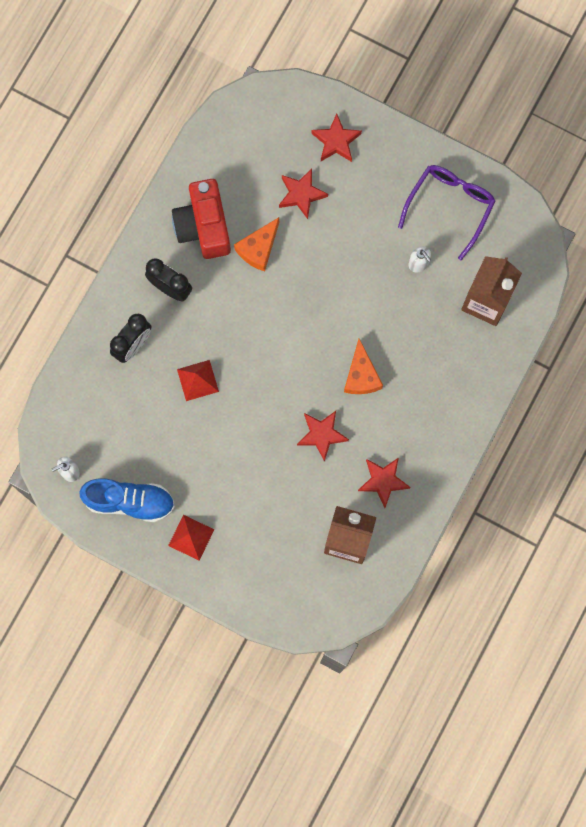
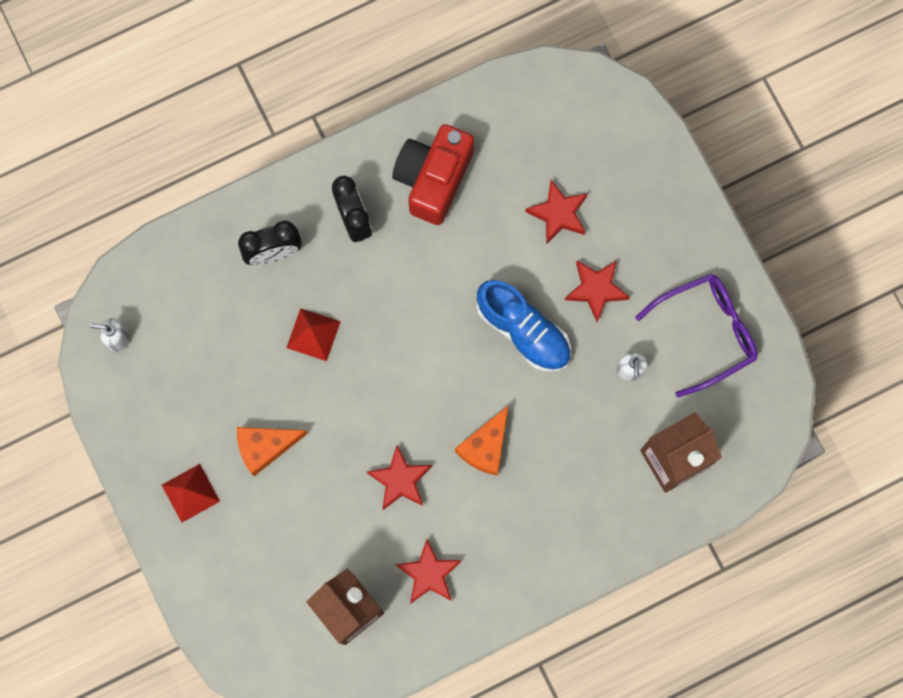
camera: 35 degrees right, 0 degrees up
blue shoe [79,478,175,522] -> blue shoe moved to [477,280,571,372]
orange cheese [234,217,279,271] -> orange cheese moved to [237,427,308,476]
red star [311,114,362,162] -> red star moved to [565,260,630,322]

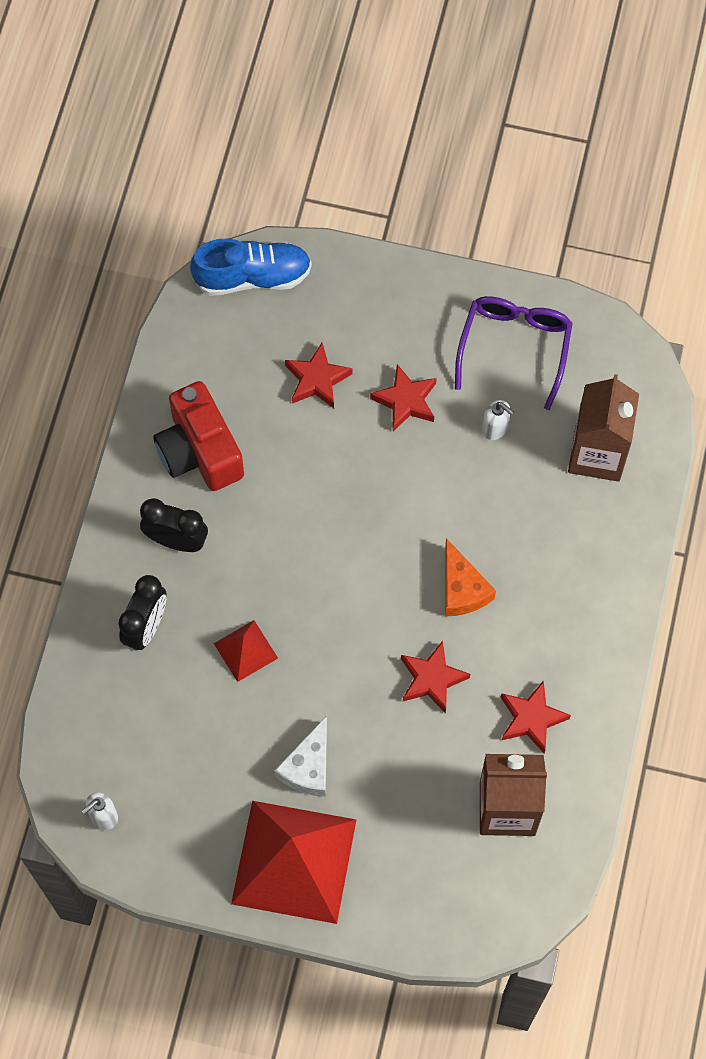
camera: 50 degrees left, 10 degrees down
red pyramid [162,464,220,522] -> red pyramid [231,801,356,924], size x2.19
orange cheese [237,427,308,476] -> white cheese [274,716,327,797]
blue shoe [477,280,571,372] -> blue shoe moved to [190,239,312,296]

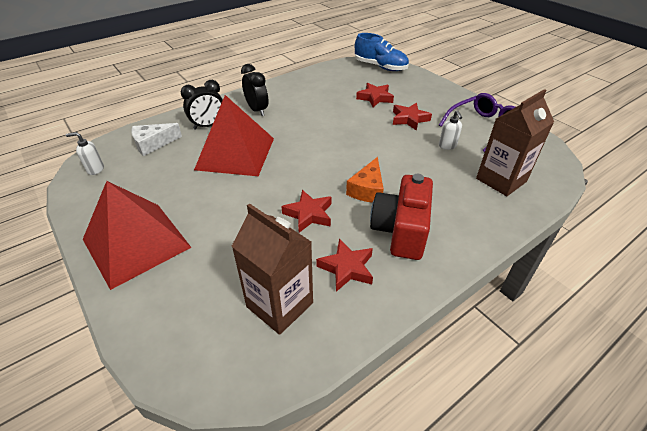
camera: 40 degrees right, 25 degrees down
red camera [153,381,244,491] -> red camera moved to [370,174,433,260]
red pyramid [214,620,278,682] -> red pyramid [194,95,274,176], size x2.19
white cheese [274,716,327,797] -> white cheese moved to [131,123,182,156]

